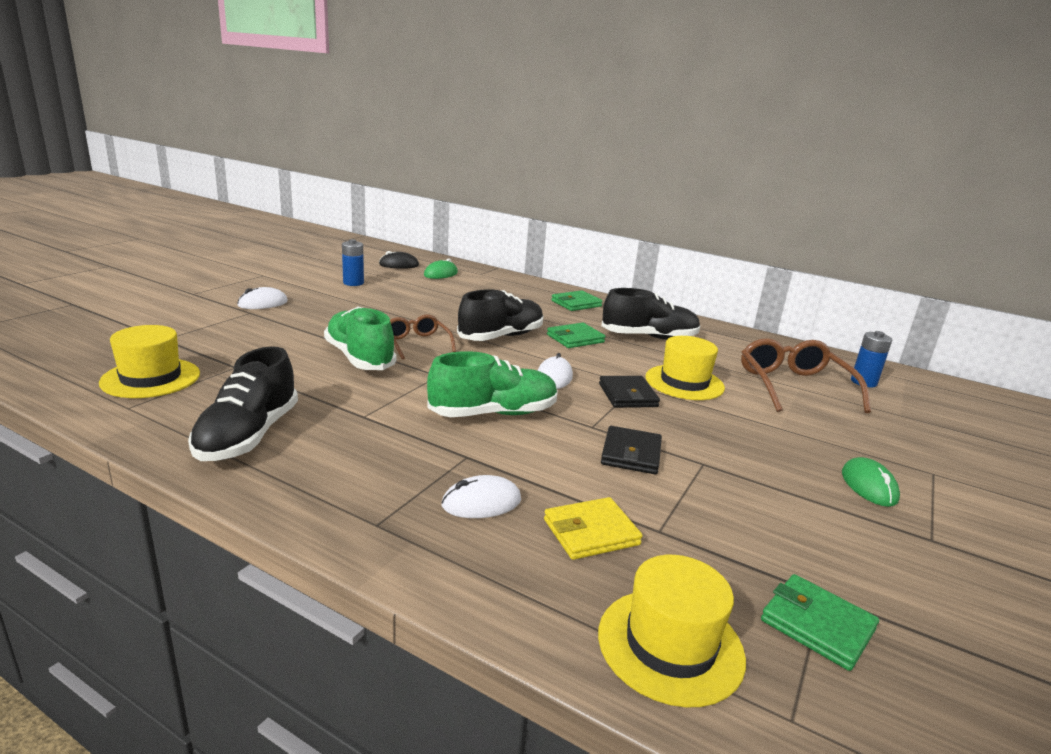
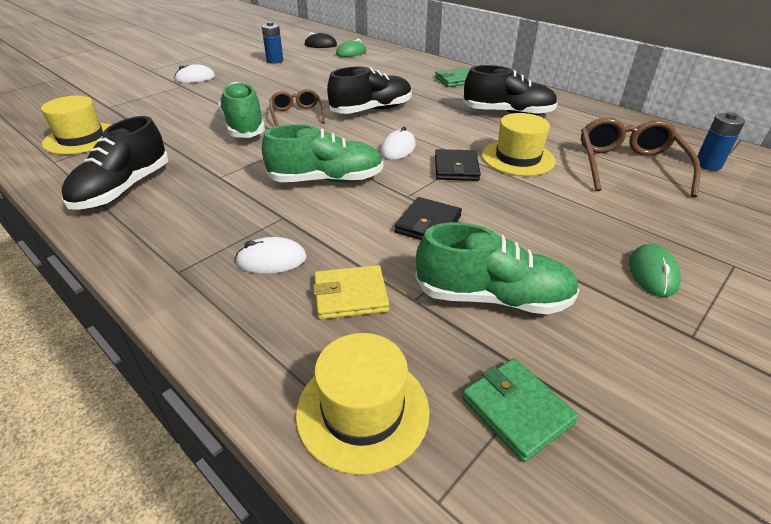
camera: 15 degrees right, 15 degrees up
green wallet [547,323,606,348] -> none
none -> green shoe [415,222,579,314]

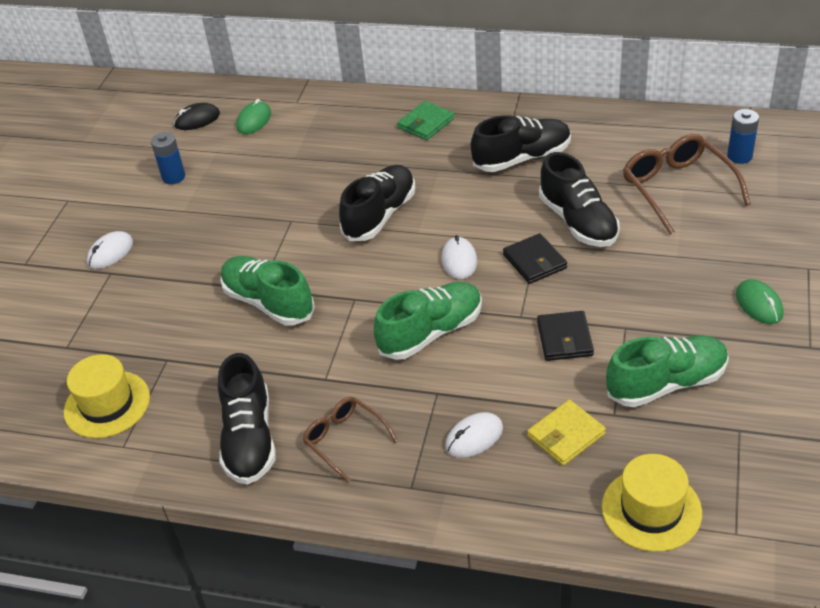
camera: 25 degrees left, 5 degrees up
brown glasses [270,89,325,126] -> brown glasses moved to [303,397,398,483]
green wallet [462,358,579,462] -> none
yellow hat [482,113,555,176] -> black shoe [539,152,620,247]

